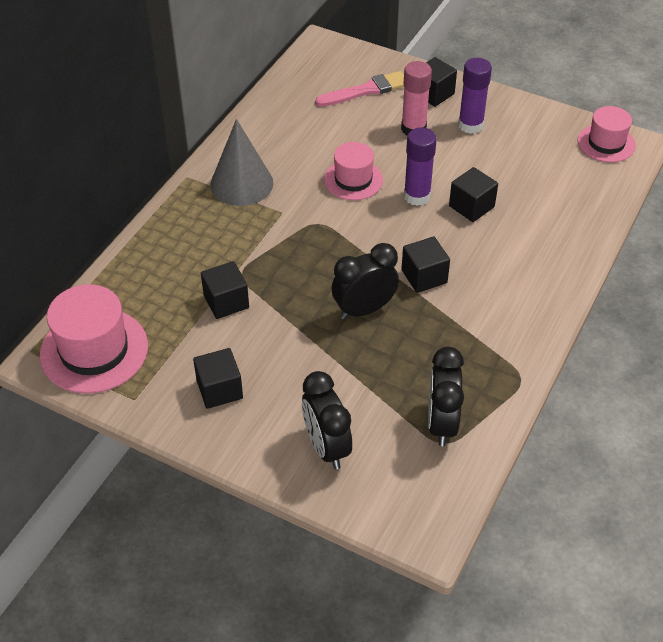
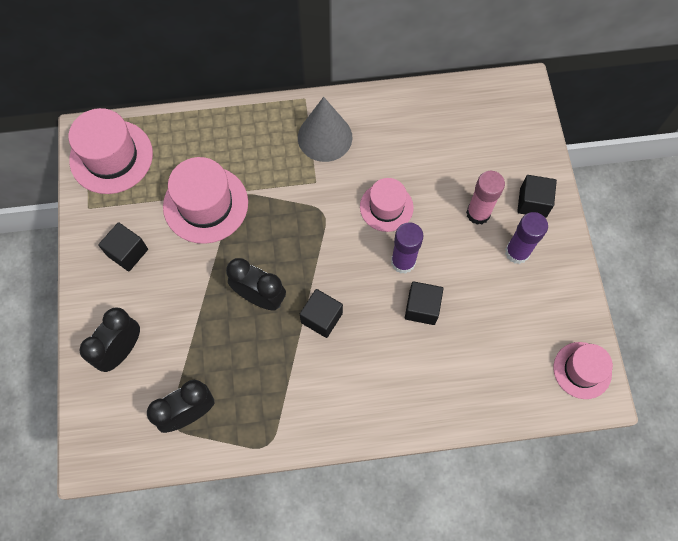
camera: 55 degrees right, 20 degrees up
black cube [201,261,249,319] -> pink hat [163,157,248,244]
pink brush [315,71,404,107] -> none

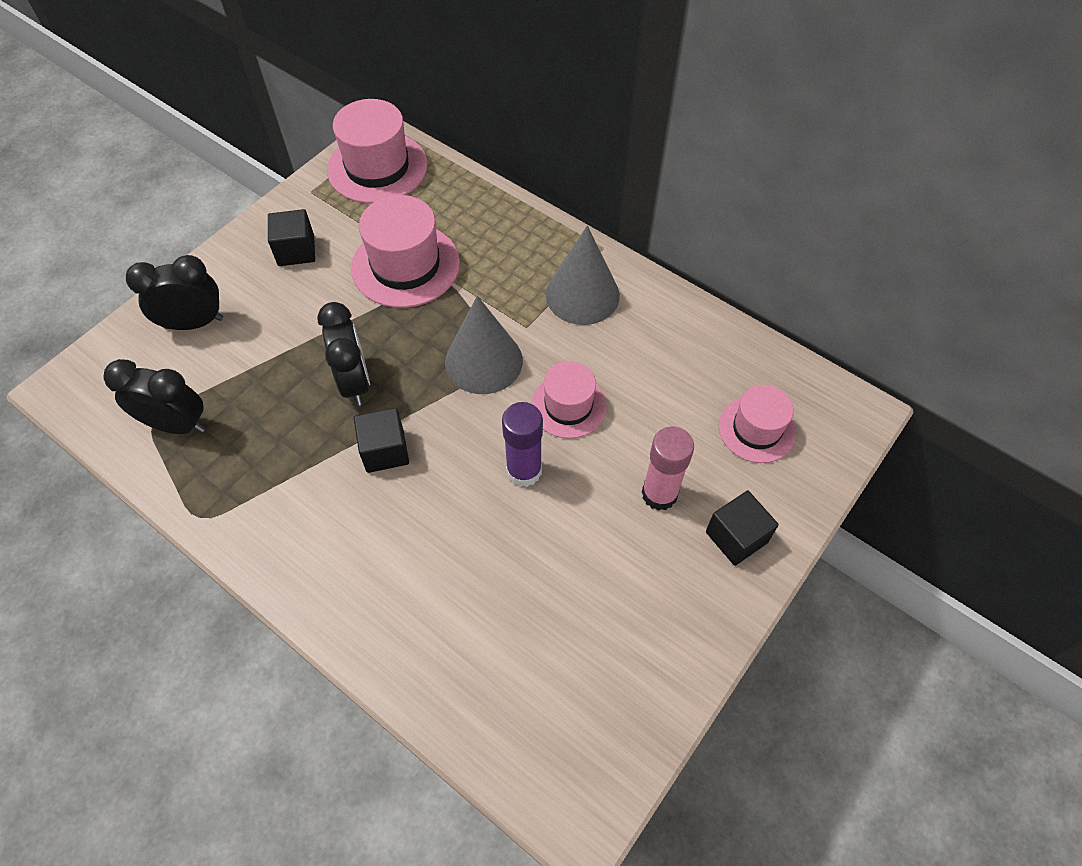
camera: 45 degrees right, 10 degrees down
black cube [405,281,443,325] -> none
purple glue stick [505,212,548,264] -> none
pink hat [553,342,613,399] -> pink hat moved to [719,385,796,463]
none -> grey cone [445,296,523,394]

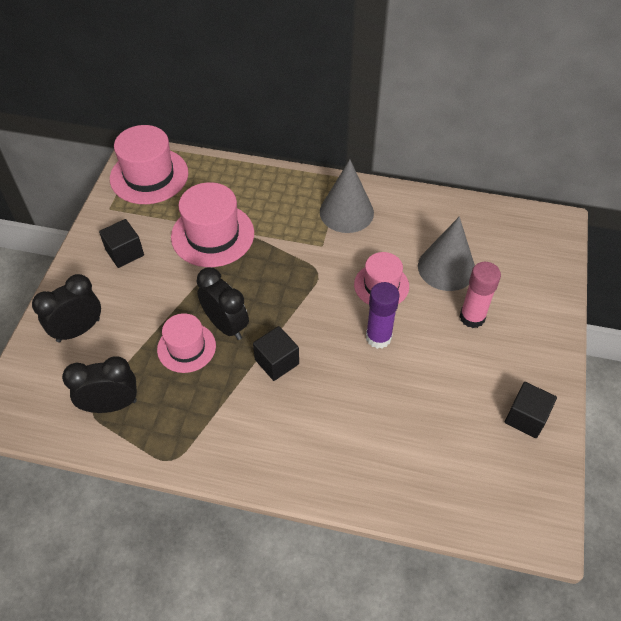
camera: 25 degrees left, 5 degrees down
grey cone [445,296,523,394] -> grey cone moved to [418,216,475,291]
black cube [706,490,779,566] -> black cube moved to [505,382,557,438]
pink hat [719,385,796,463] -> pink hat moved to [157,313,216,373]

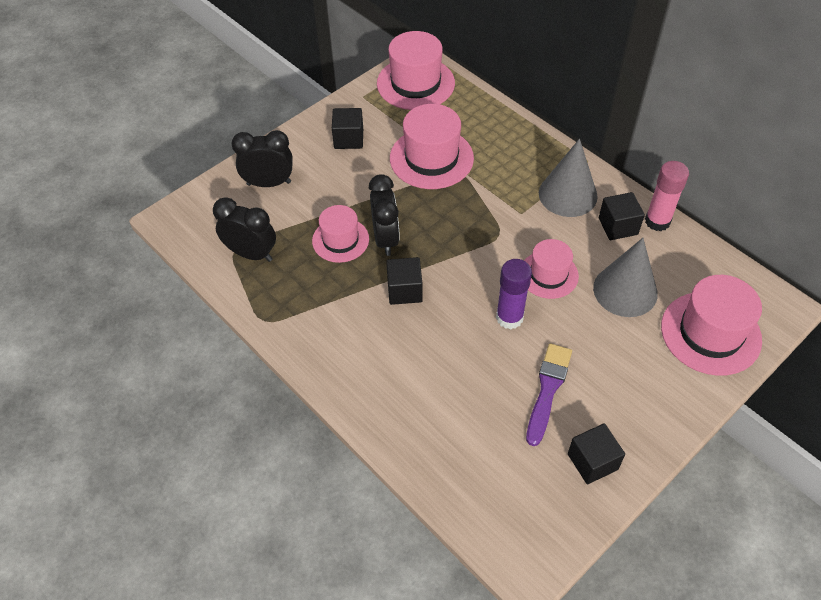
camera: 35 degrees right, 0 degrees up
pink glue stick [459,262,501,328] -> pink glue stick moved to [645,161,689,231]
none -> purple brush [526,343,572,446]
none -> black cube [599,192,645,240]
none -> pink hat [661,275,762,376]

